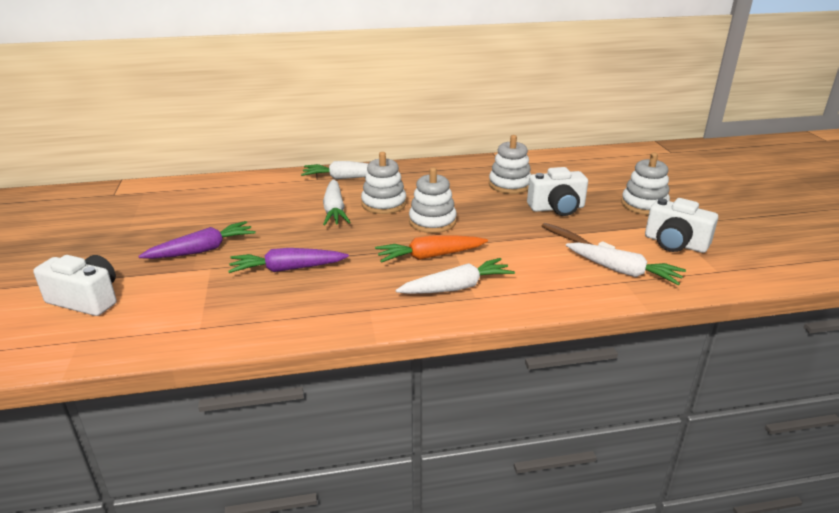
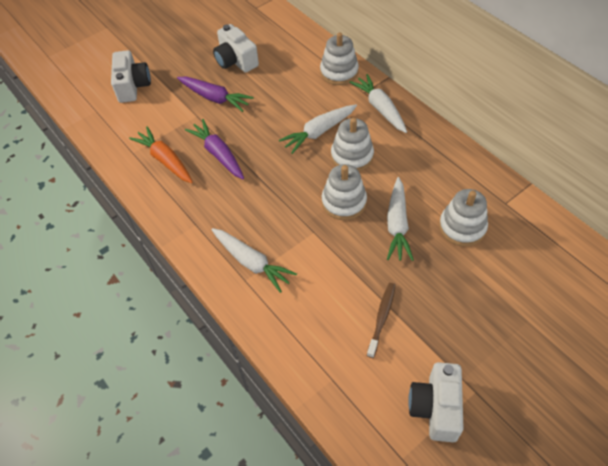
camera: 65 degrees right, 25 degrees up
orange carrot [375,235,488,263] -> orange carrot moved to [129,126,193,183]
white camera [527,167,588,216] -> white camera moved to [213,24,259,73]
white carrot [566,243,686,285] -> white carrot moved to [387,177,414,261]
white stacking toy [621,153,670,215] -> white stacking toy moved to [320,32,359,85]

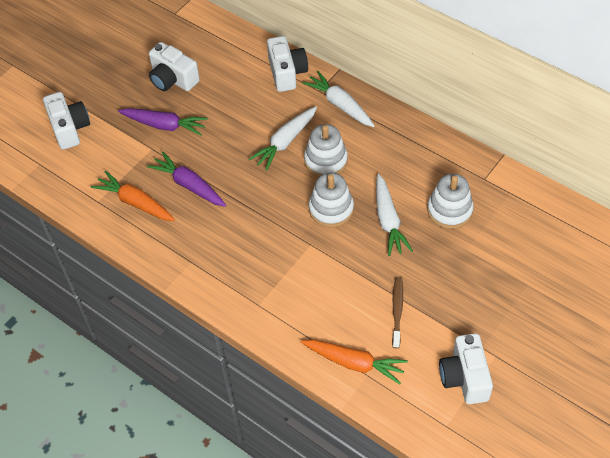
camera: 15 degrees left, 0 degrees up
white carrot [212,228,297,293] -> none
white stacking toy [320,32,359,85] -> white camera [267,36,308,92]
none -> orange carrot [301,340,408,384]

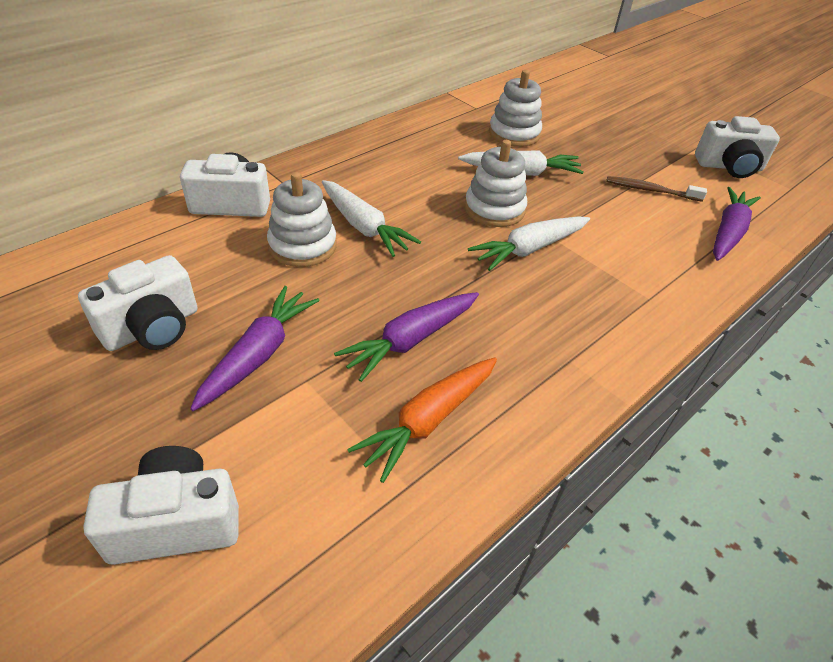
camera: 85 degrees left, 10 degrees down
orange carrot [301,340,408,384] -> purple carrot [713,187,761,261]
white carrot [302,71,375,127] -> white carrot moved to [468,217,590,271]
white stacking toy [304,124,348,177] -> white stacking toy moved to [267,172,337,267]

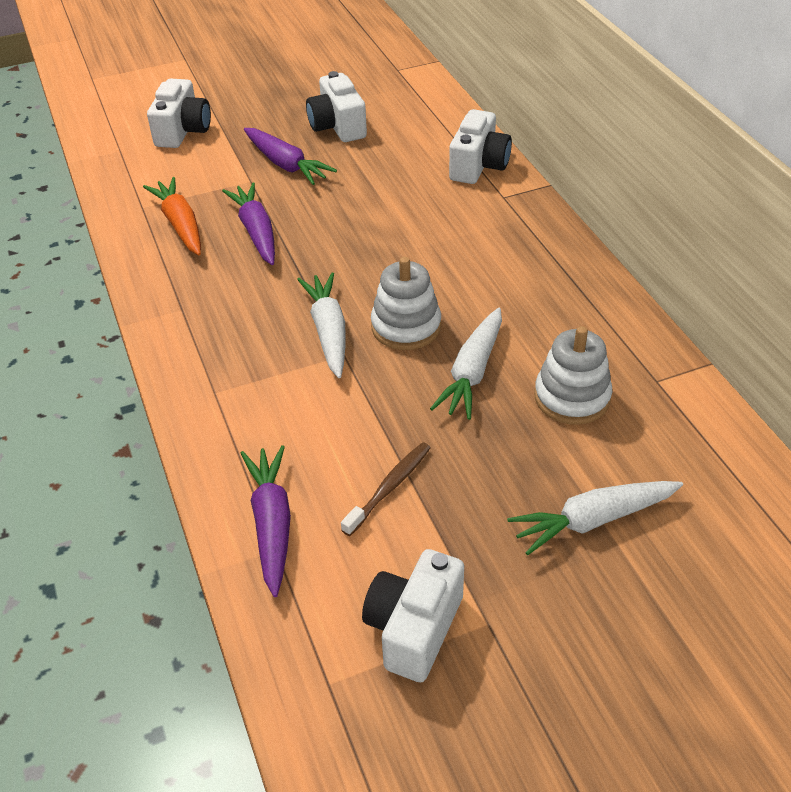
camera: 115 degrees right, 0 degrees up
white stacking toy [267,172,337,267] -> none
white carrot [322,180,421,257] -> white carrot moved to [507,481,683,555]
purple carrot [713,187,761,261] -> purple carrot turned 150 degrees counterclockwise [241,445,291,597]

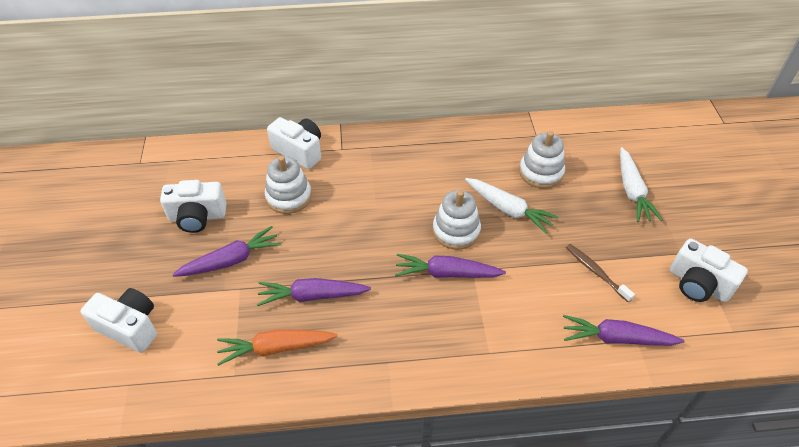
camera: 75 degrees left, 5 degrees up
white carrot [297,272,346,378] -> purple carrot [395,254,506,278]
none -> white stacking toy [265,156,312,214]

